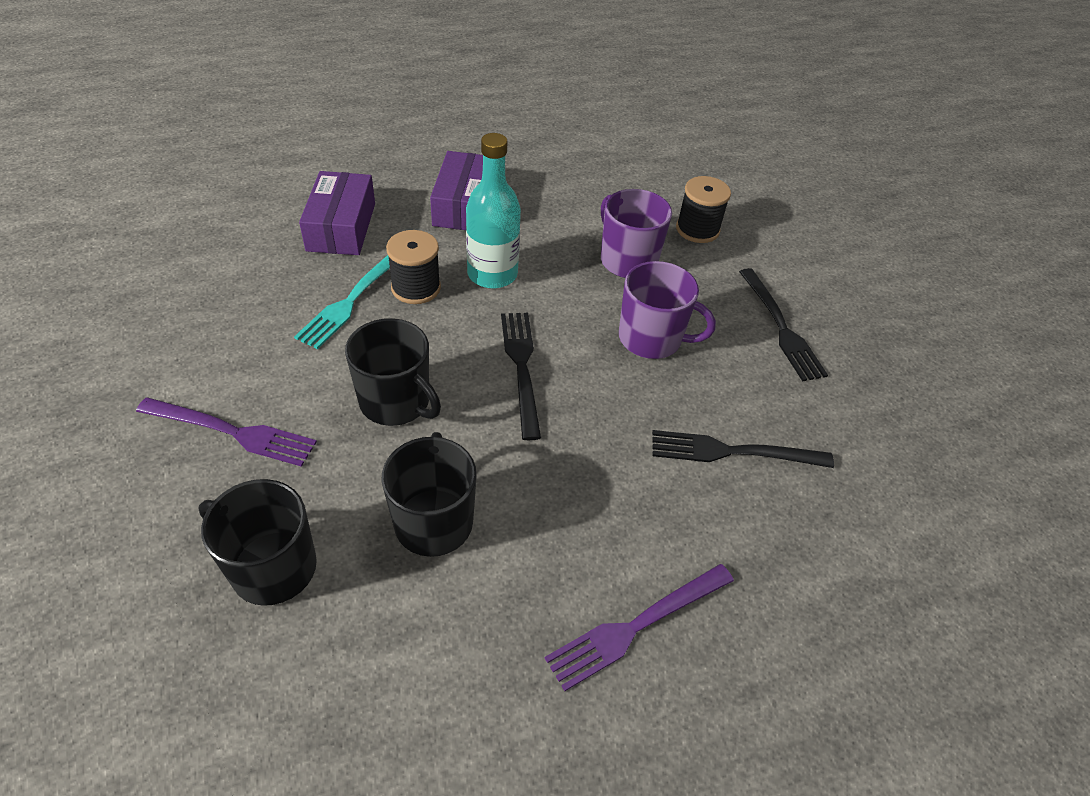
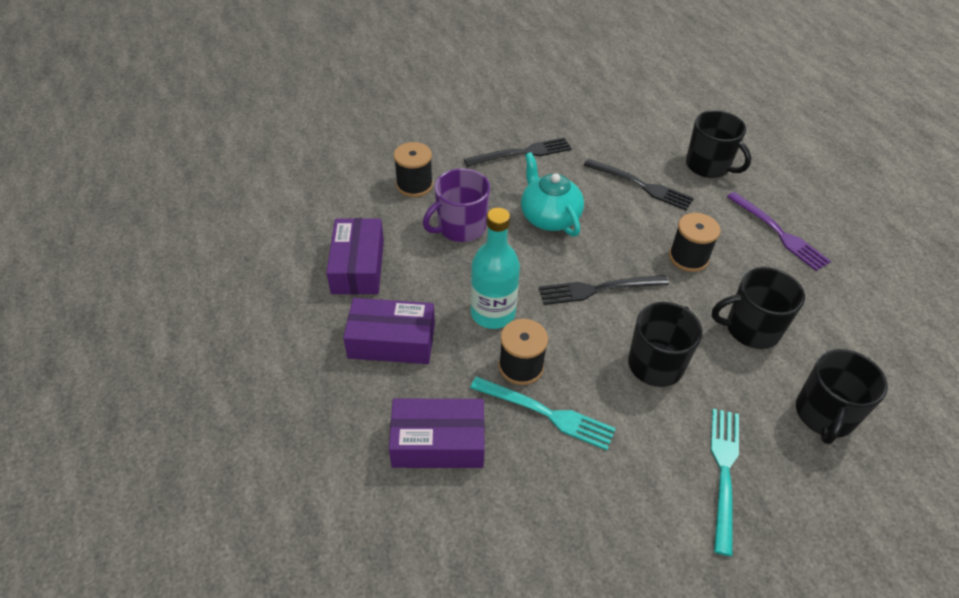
camera: 90 degrees left, 0 degrees up
purple fork [136,398,317,467] -> turquoise fork [711,409,739,556]
purple mug [619,261,716,359] -> turquoise teapot [521,152,584,237]
black fork [652,430,834,468] -> black fork turned 60 degrees counterclockwise [584,159,694,211]
none -> purple box [326,218,384,295]
none -> black spool [669,213,720,272]
none -> black mug [686,110,751,178]

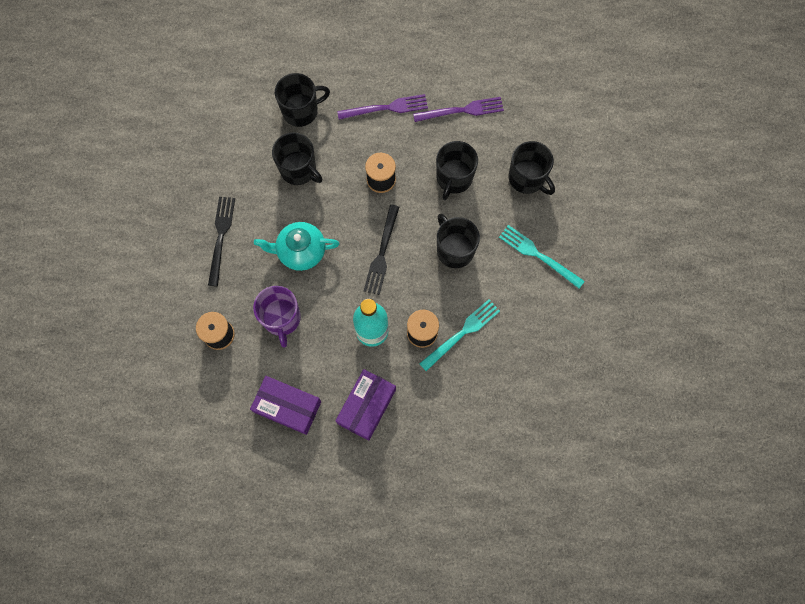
camera: 65 degrees left, 25 degrees up
purple box [389,399,485,468] -> none
black fork [584,159,694,211] -> black mug [272,132,322,185]
none -> purple fork [413,97,504,122]

